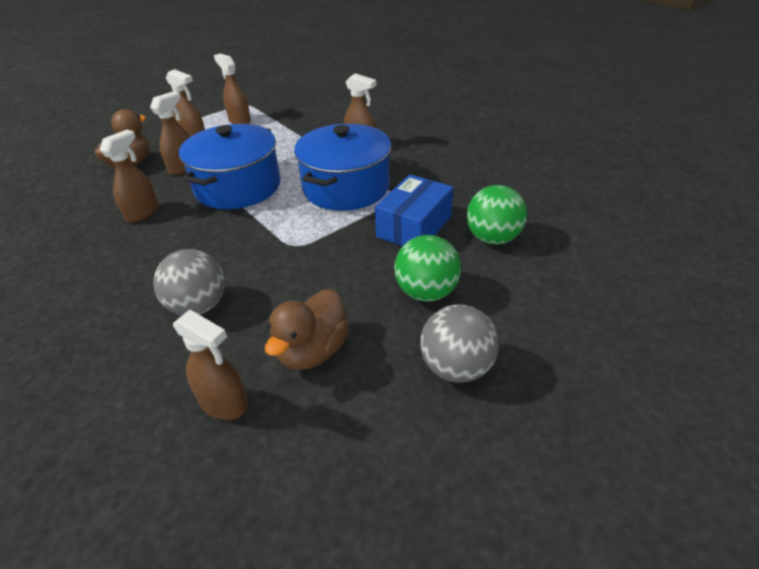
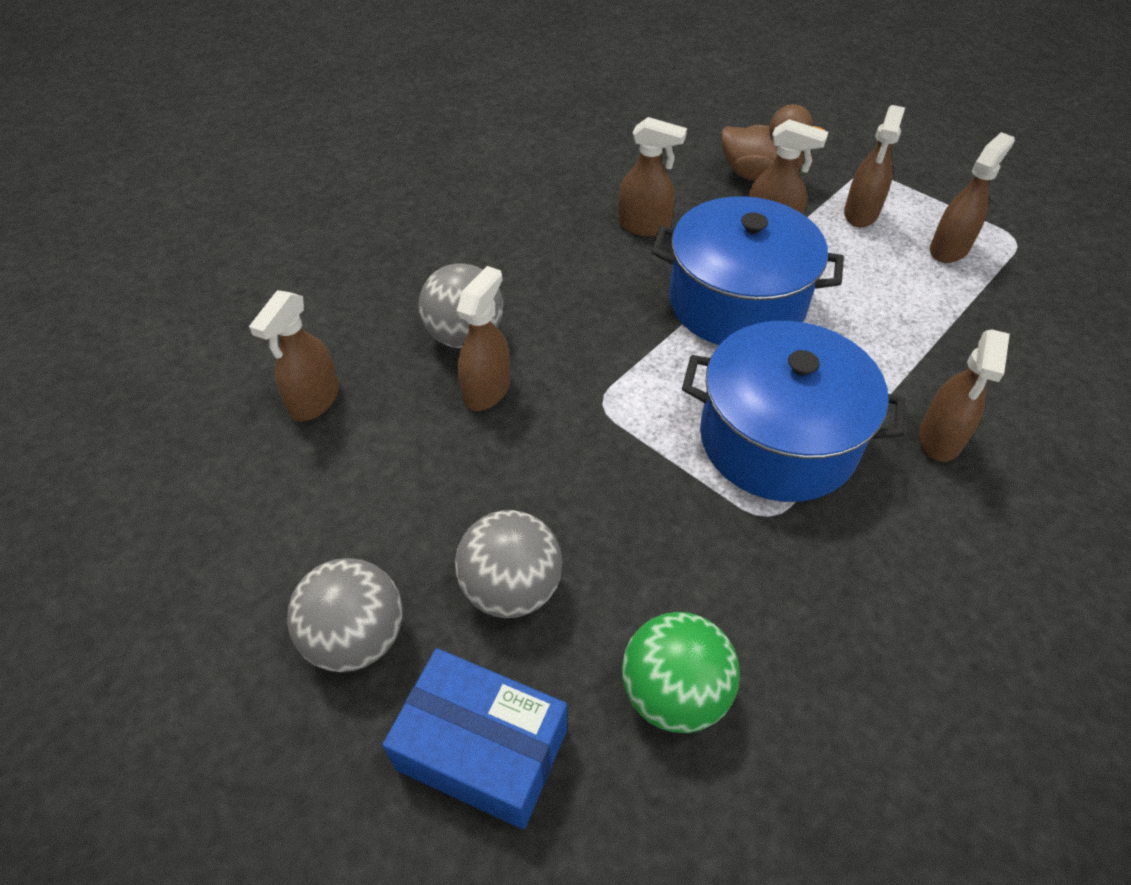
camera: 80 degrees right, 10 degrees up
brown duck [265,289,350,370] -> none
blue box [375,174,453,246] -> blue box moved to [382,648,567,829]
green ball [394,235,461,301] -> grey ball [455,510,562,618]
none -> brown spray bottle [457,266,510,411]

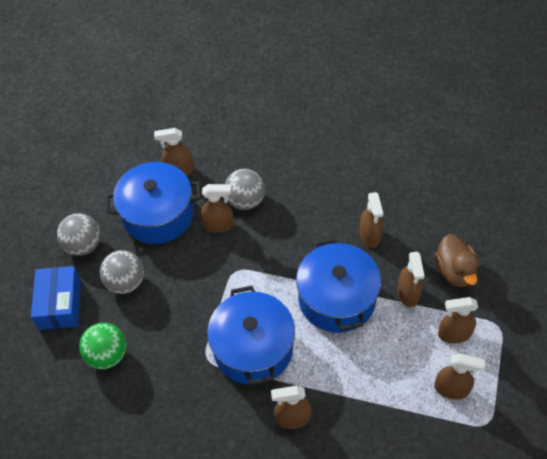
camera: 65 degrees right, 5 degrees up
none -> blue pot [105,162,202,244]

